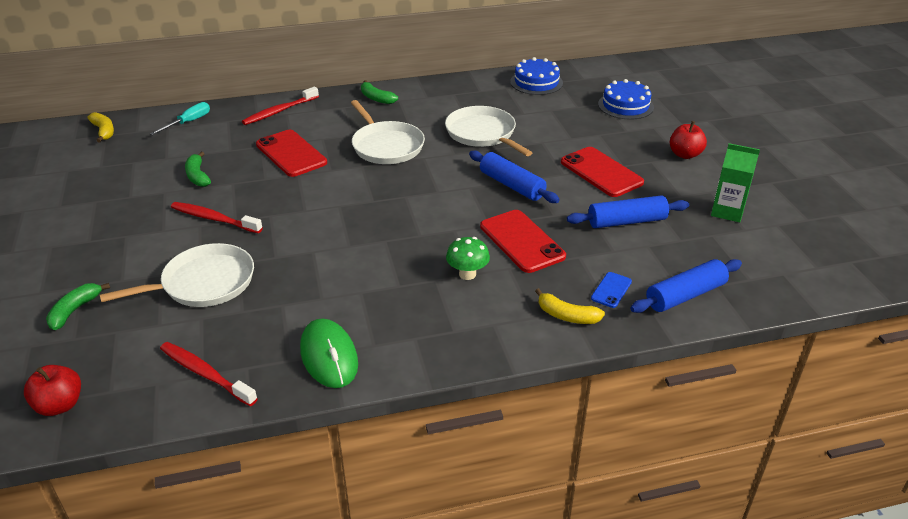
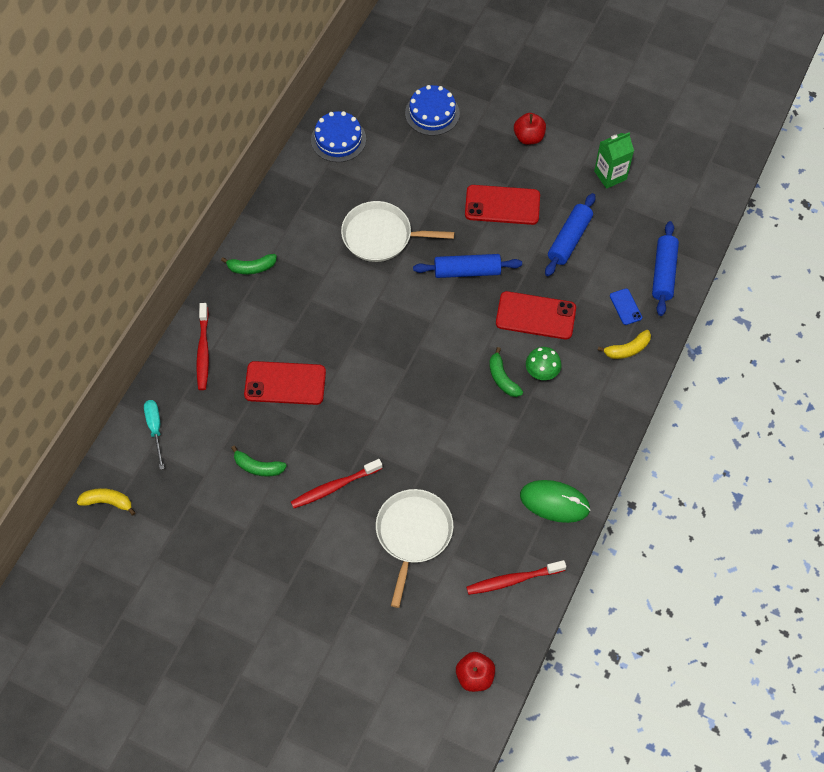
camera: 50 degrees left, 25 degrees up
green banana [46,283,110,330] -> green banana moved to [489,347,523,397]
white pan [351,100,425,164] -> none

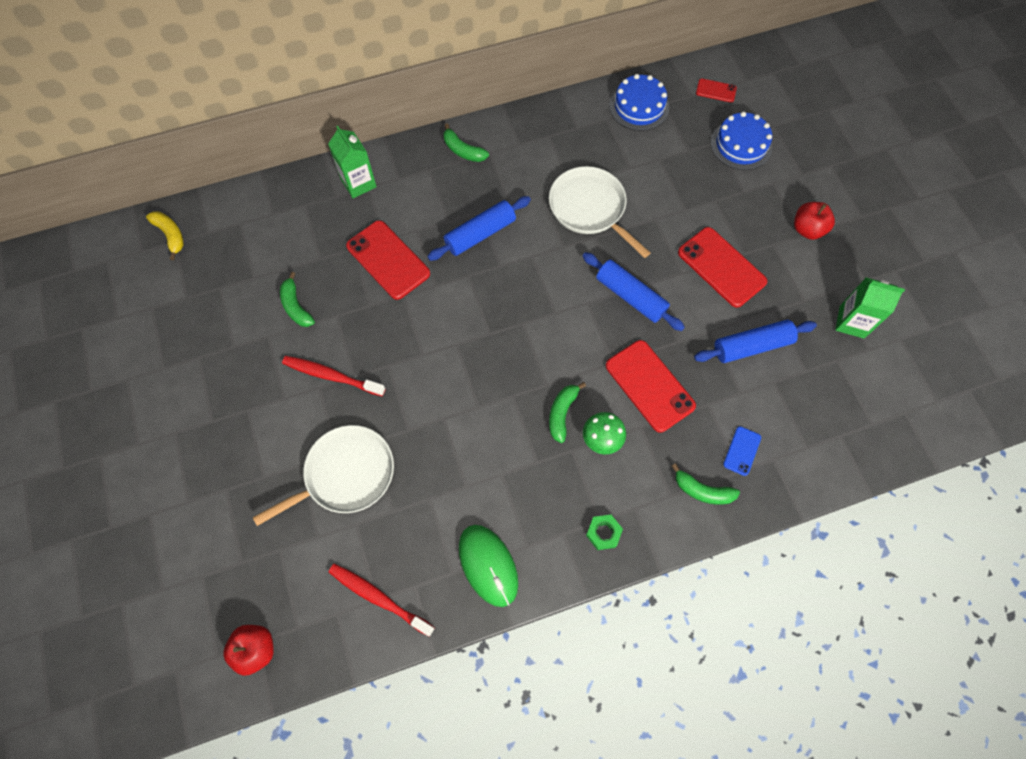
camera: 45 degrees right, 5 degrees up
turquoise screwdriver [144,400,164,470] -> none
red toothbrush [196,303,209,390] -> green carton [328,126,377,198]
yellow banana [598,330,651,359] -> green banana [672,463,740,505]
blue rolling pin [652,221,679,316] -> blue rolling pin moved to [427,196,531,261]
none -> green nut [586,515,623,550]
none -> red phone [696,79,737,102]

